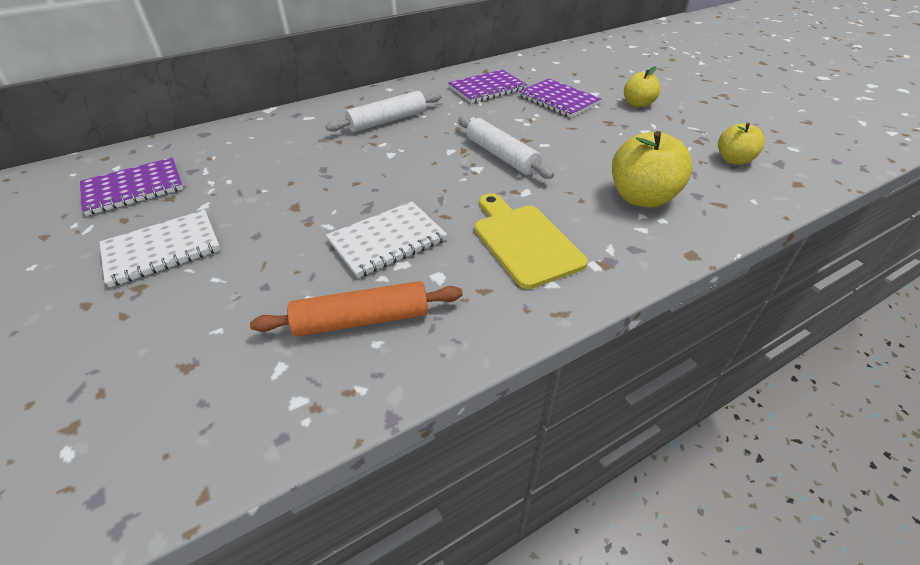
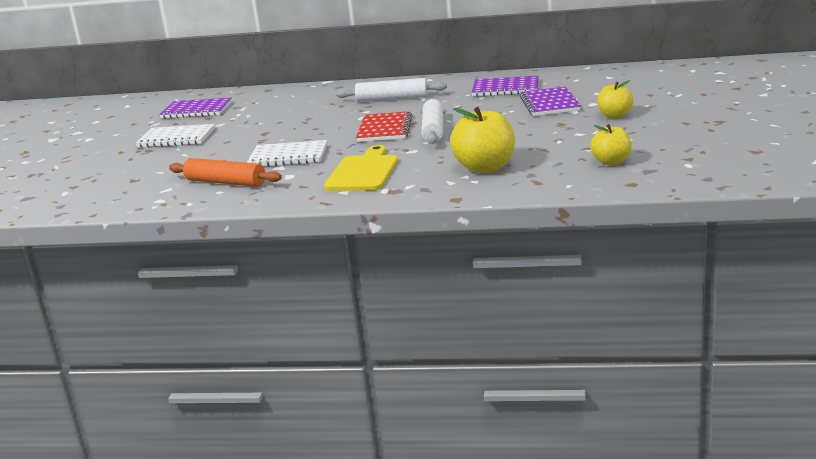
camera: 40 degrees right, 20 degrees down
none -> red notebook [356,111,412,142]

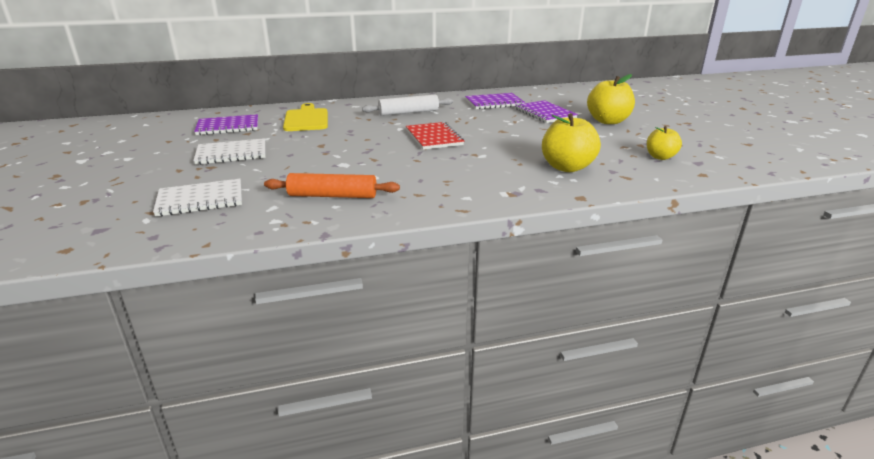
camera: 25 degrees left, 5 degrees up
white notebook [247,140,328,167] -> white notebook moved to [153,179,242,217]
yellow cutting board [324,145,398,191] -> yellow cutting board moved to [283,103,328,131]
white rolling pin [422,99,443,144] -> none
yellow apple [597,80,634,119] -> yellow apple [587,74,635,124], size x1.64

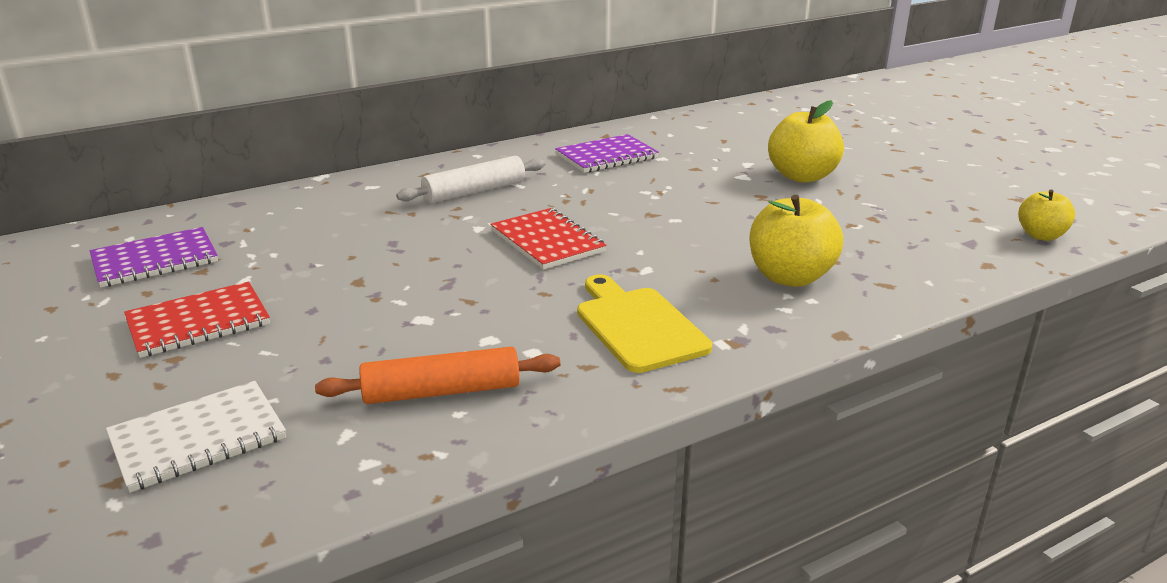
camera: 15 degrees left, 0 degrees up
white notebook [193,138,265,165] -> red notebook [124,281,270,358]
yellow cutting board [283,103,328,131] -> yellow cutting board moved to [577,274,712,373]
purple notebook [515,100,578,123] -> none
yellow apple [647,126,682,160] -> yellow apple moved to [1018,190,1075,241]

